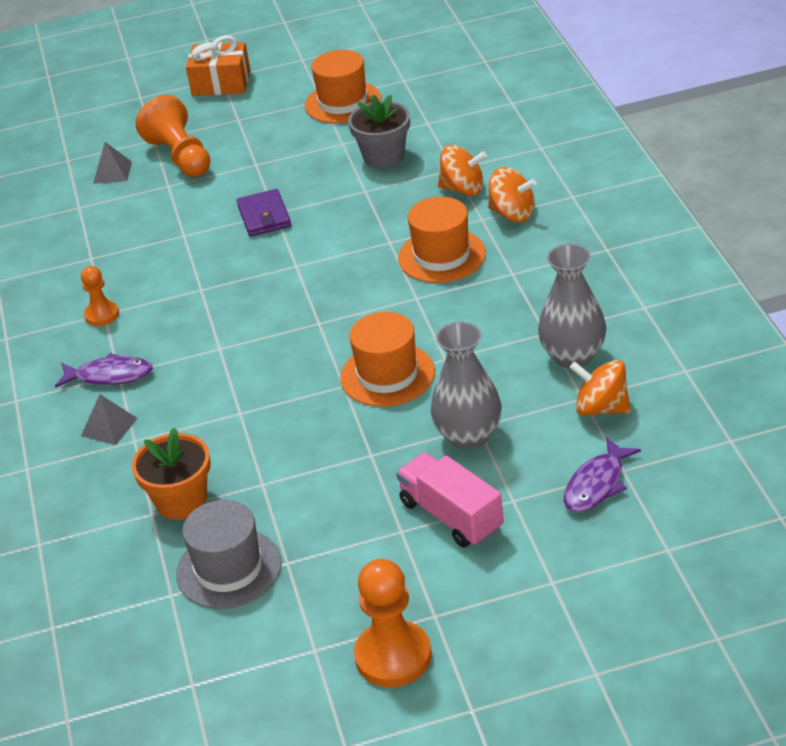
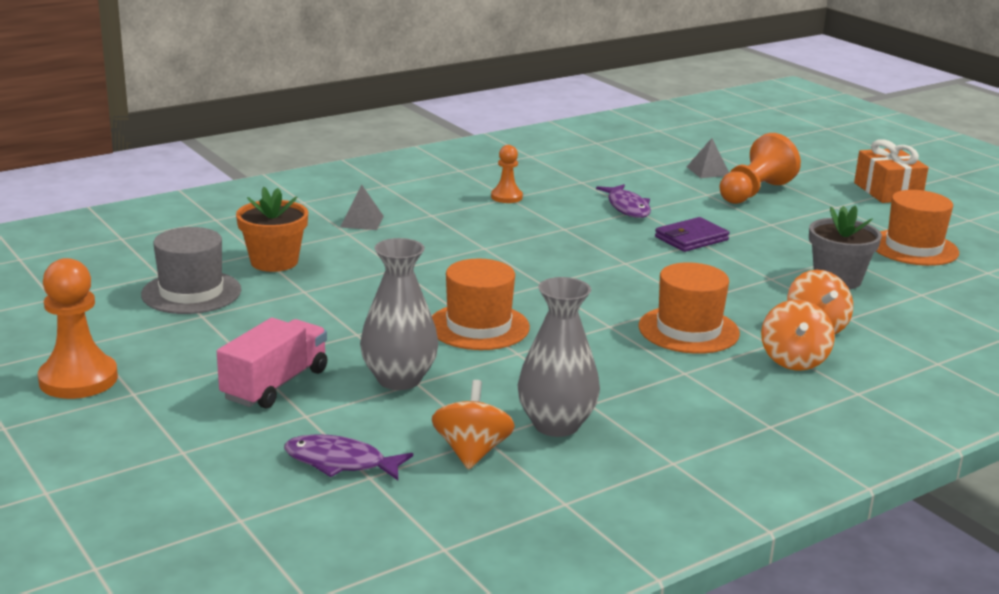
camera: 65 degrees right, 15 degrees down
purple fish [55,353,153,388] -> purple fish moved to [596,184,651,218]

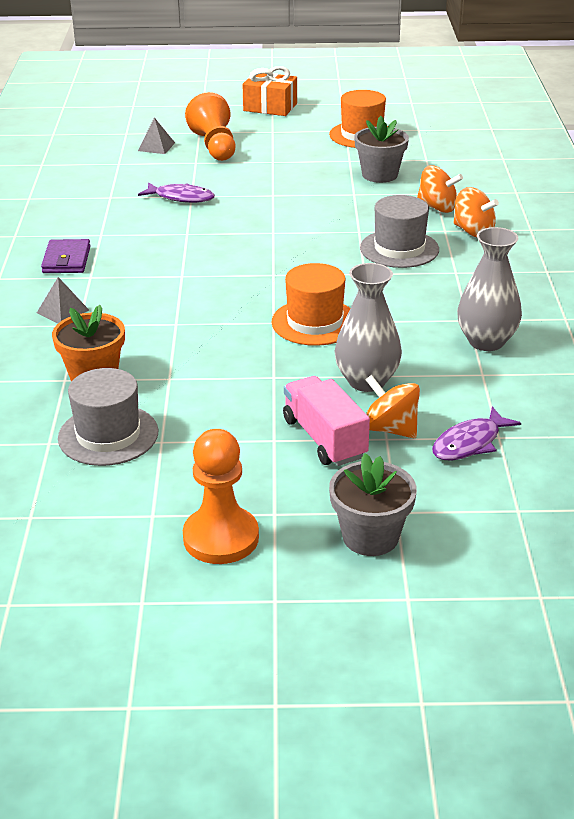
camera: 55 degrees left, 10 degrees up
orange spinning top [432,380,515,470] -> orange spinning top moved to [365,375,420,438]
orange pawn [491,145,523,203] -> none
orange hat [639,262,740,354] -> grey hat [360,195,439,268]
purple wallet [655,217,729,252] -> purple wallet moved to [41,239,91,273]
none -> grey flower pot [329,453,417,556]

